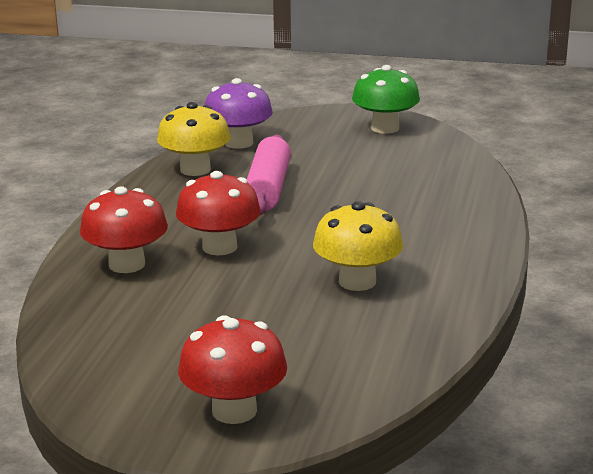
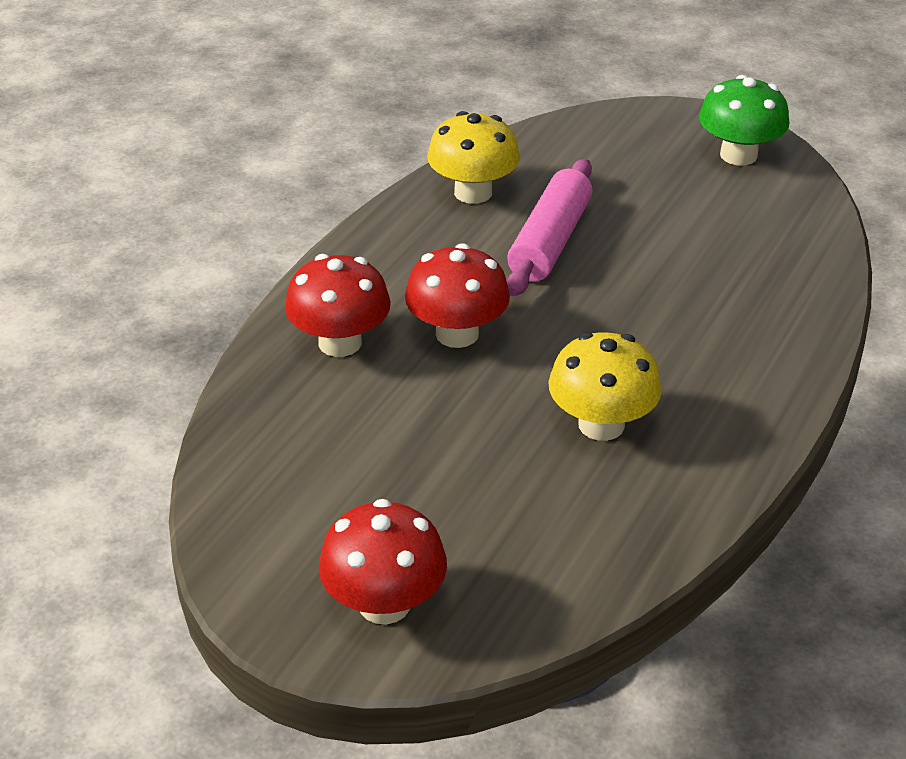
camera: 15 degrees right, 15 degrees up
purple mushroom [205,78,273,149] -> none

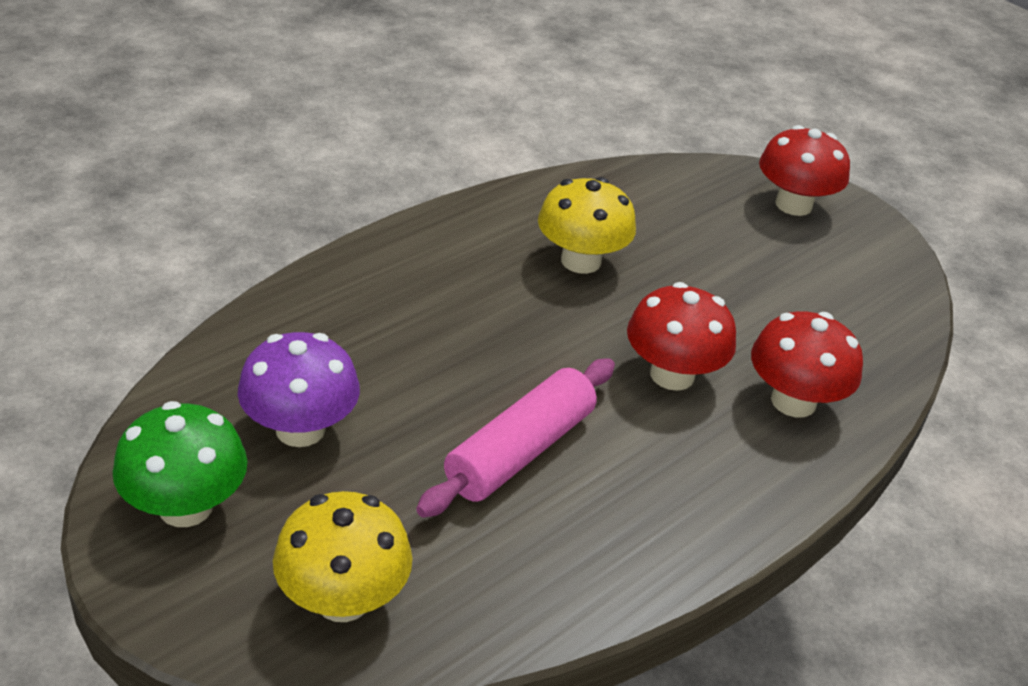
camera: 165 degrees left, 0 degrees up
yellow mushroom [427,111,520,204] -> yellow mushroom moved to [273,491,412,622]
none -> purple mushroom [238,332,360,447]

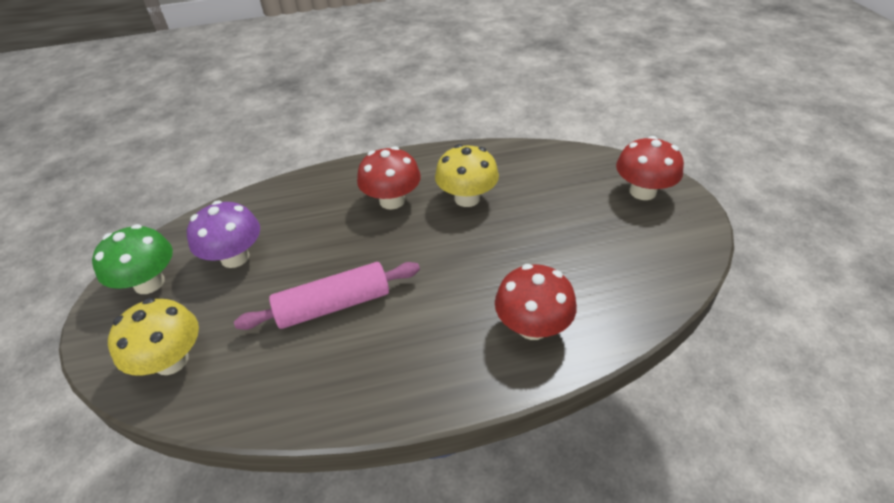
camera: 35 degrees right, 5 degrees up
red mushroom [627,282,736,391] -> red mushroom moved to [357,146,421,210]

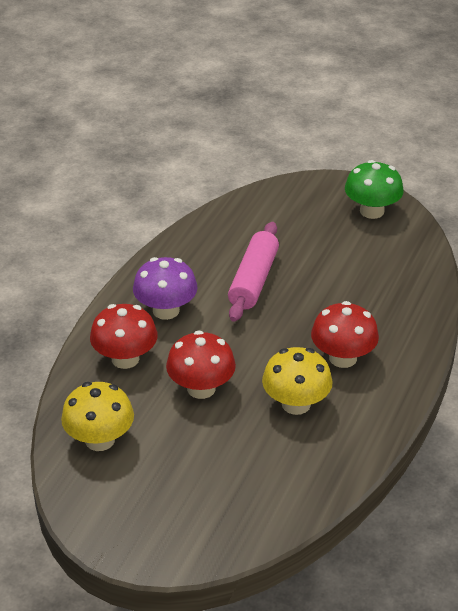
camera: 125 degrees right, 5 degrees down
yellow mushroom [108,298,199,376] -> yellow mushroom moved to [61,382,134,451]
purple mushroom [187,201,260,268] -> purple mushroom moved to [133,257,198,320]
red mushroom [616,136,684,200] -> red mushroom moved to [166,330,236,399]

